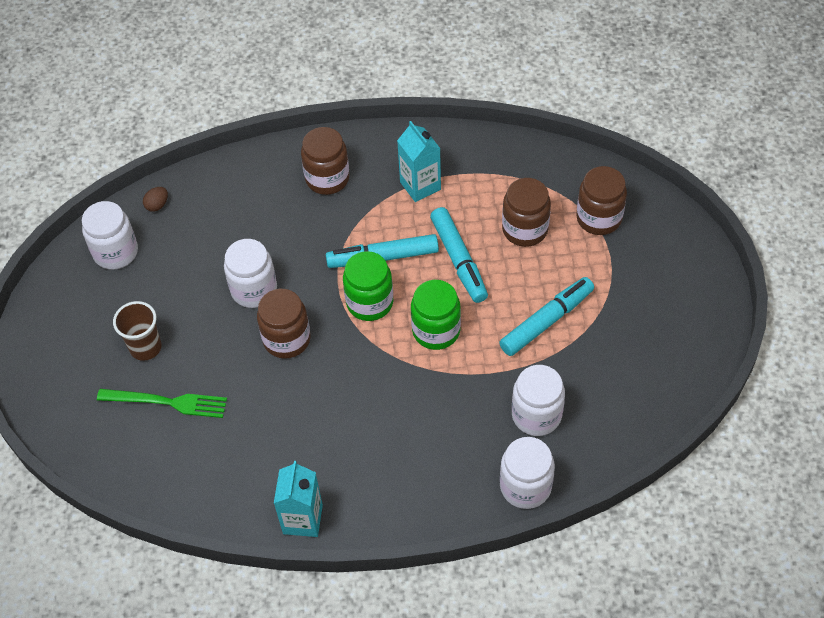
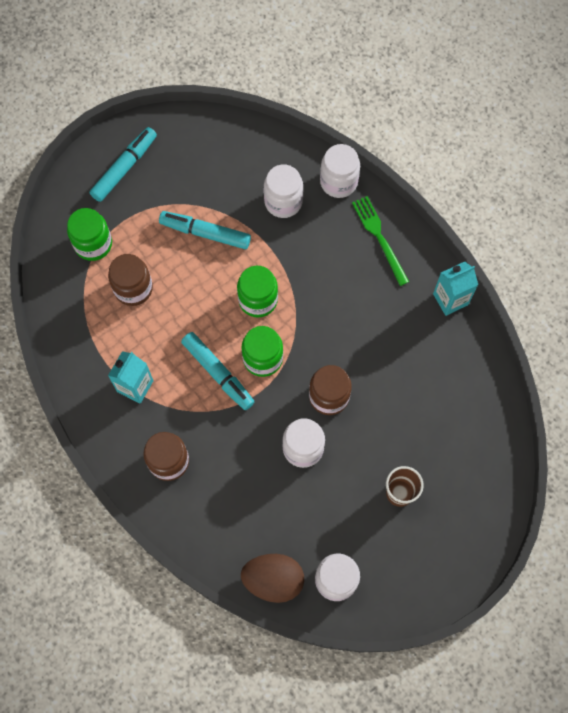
camera: 125 degrees left, 15 degrees up
green fork [97,389,227,418] -> green fork moved to [352,196,409,286]
brown egg [143,187,168,212] -> brown egg [241,554,304,603], size x2.35
turquoise marker [430,207,488,303] -> turquoise marker moved to [89,127,157,202]
brown jar [576,166,627,235] -> green jar [67,208,112,261]

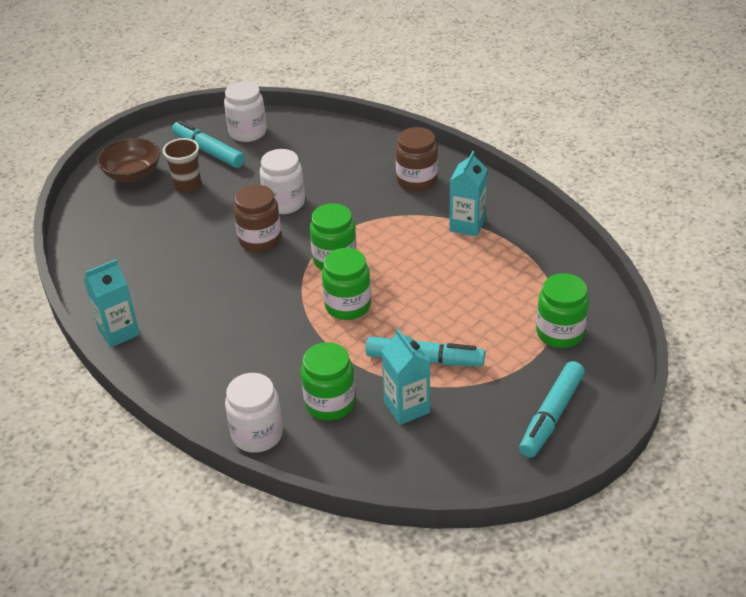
camera: 175 degrees right, 30 degrees down
brown jar [108,254,153,306] -> none
turquoise marker [181,332,254,410] -> turquoise marker moved to [172,120,245,168]
brown egg [241,554,304,603] -> none
white jar [264,165,303,218] -> green jar [301,342,355,421]
green fork [352,196,409,286] -> none
none -> brown bowl [97,138,160,182]
none -> turquoise carton [382,328,430,425]

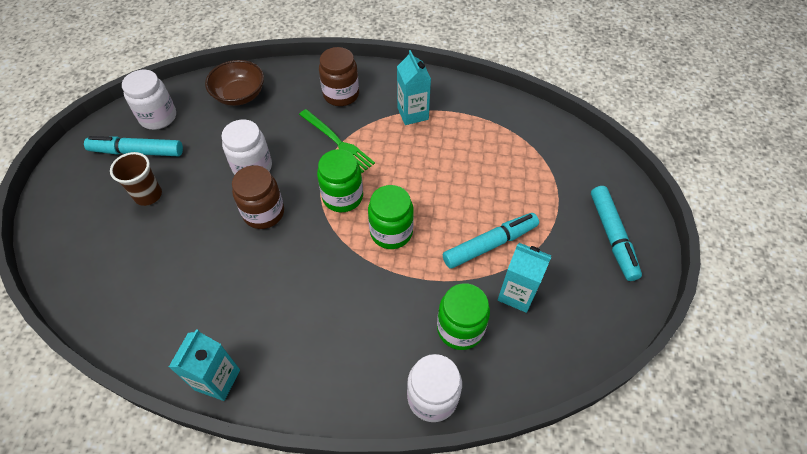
camera: 40 degrees left, 15 degrees up
brown bowl [97,138,160,182] -> brown bowl moved to [205,60,264,106]
green jar [536,273,589,348] -> none
none -> green fork [299,109,375,173]

